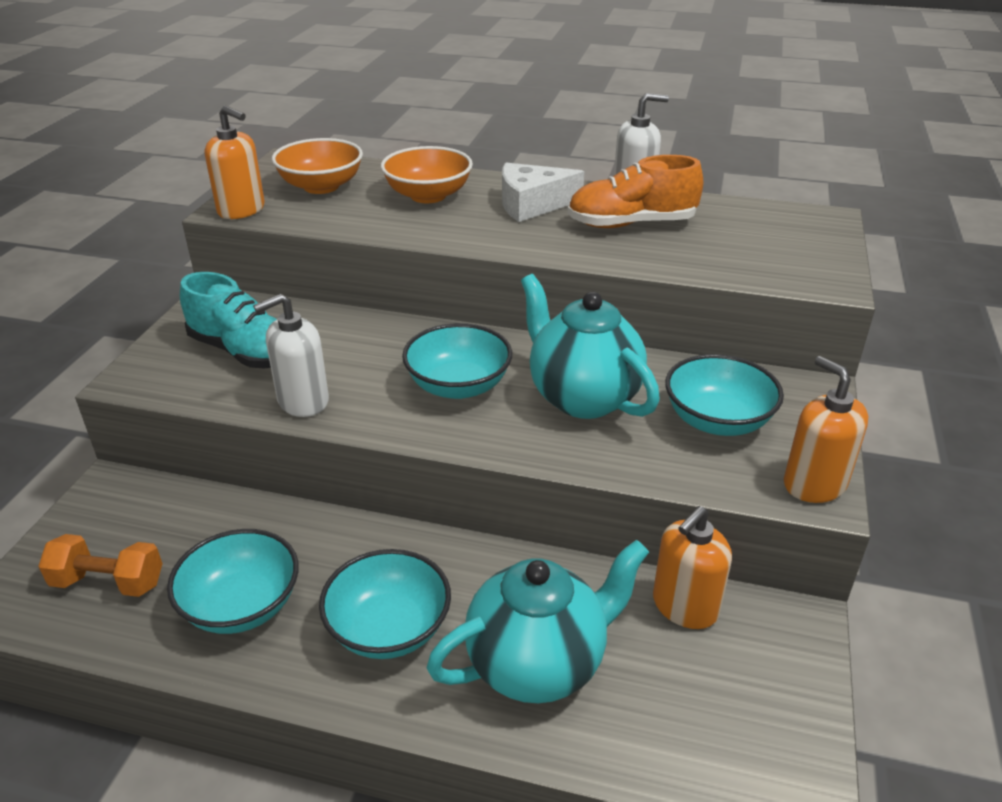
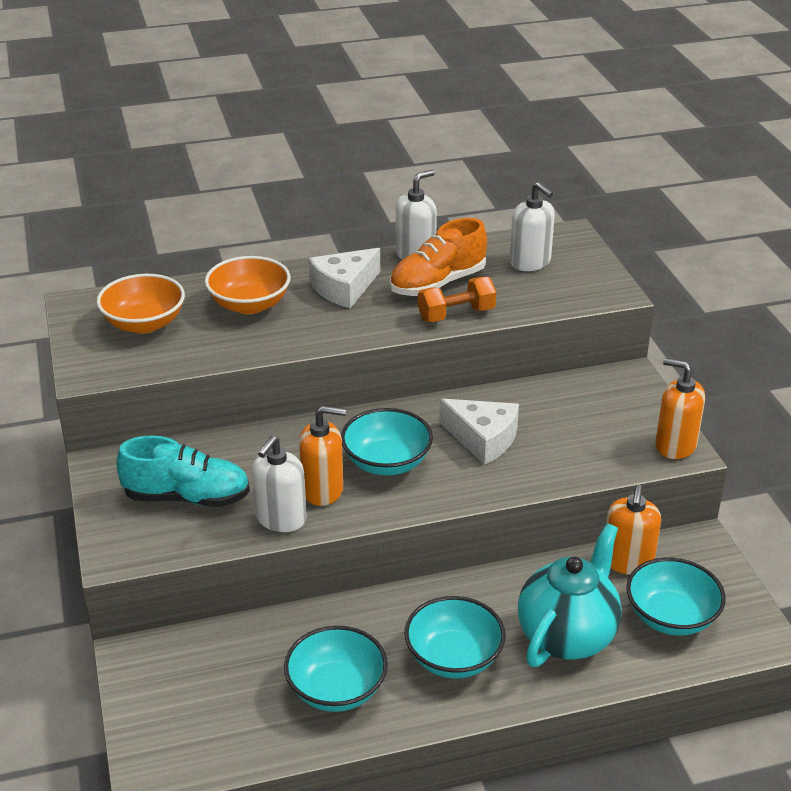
camera: 30 degrees left, 0 degrees up
orange dumbbell [39,534,163,597] -> orange dumbbell moved to [418,277,496,322]
orange soap dispenser [205,106,265,219] -> orange soap dispenser moved to [299,406,346,506]
turquoise teapot [521,274,660,419] -> white cheese [439,399,519,465]
turquoise bowl [665,354,784,436] -> turquoise bowl moved to [626,558,726,636]
none -> white soap dispenser [510,182,555,271]

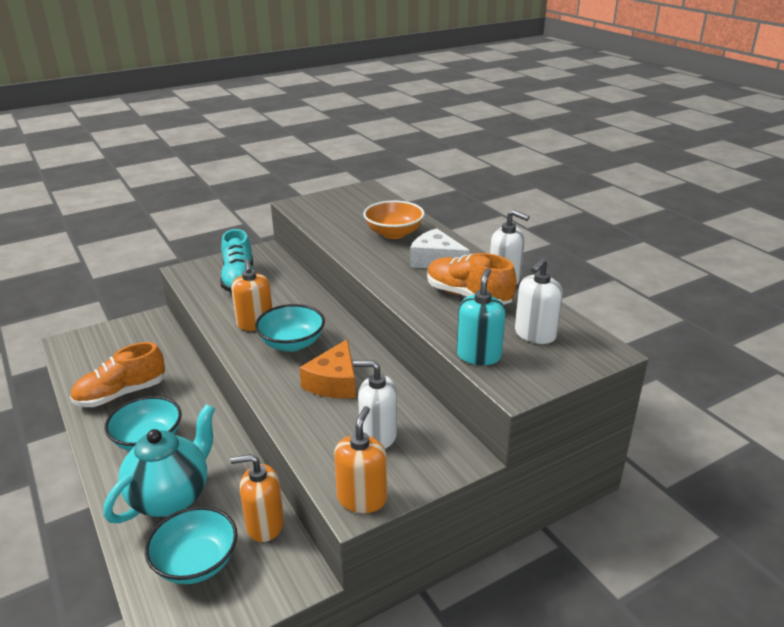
camera: 75 degrees right, 5 degrees down
orange bowl [97,274,185,334] -> none
white soap dispenser [251,436,307,532] -> white soap dispenser moved to [353,360,397,449]
turquoise bowl [284,626,388,712] -> orange shoe [70,342,165,407]
orange dumbbell [418,277,496,322] -> none
white cheese [439,399,519,465] -> orange cheese [299,339,356,398]
turquoise teapot [518,523,622,667] -> turquoise teapot turned 75 degrees counterclockwise [104,404,215,523]
none -> turquoise soap dispenser [457,268,506,365]

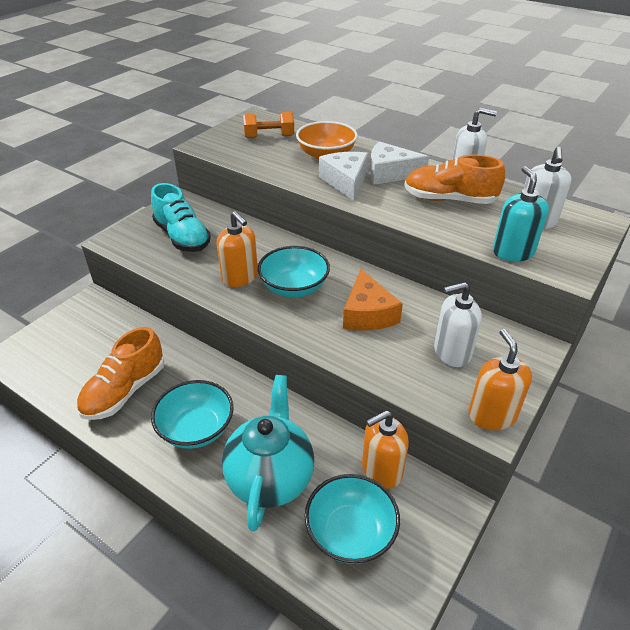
camera: 25 degrees left, 10 degrees up
none -> orange dumbbell [243,112,294,138]
none -> white cheese [319,152,368,201]

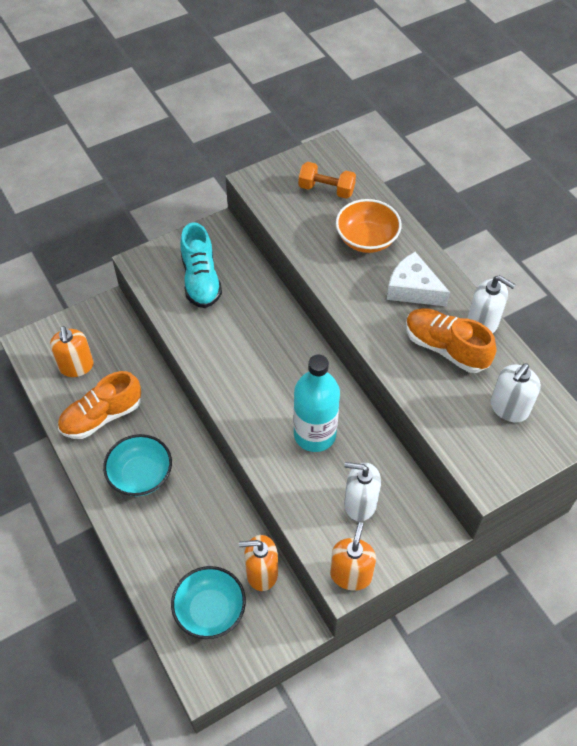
camera: 25 degrees right, 15 degrees up
orange soap dispenser [216,211,258,287] -> orange soap dispenser moved to [50,326,94,377]
turquoise teapot [222,375,314,531] -> none
turquoise bowl [258,246,330,297] -> none
white cheese [319,152,368,201] -> none
orange cheese [343,269,403,331] -> turquoise bottle [293,355,340,452]
turquoise soap dispenser [493,166,549,262] -> none

